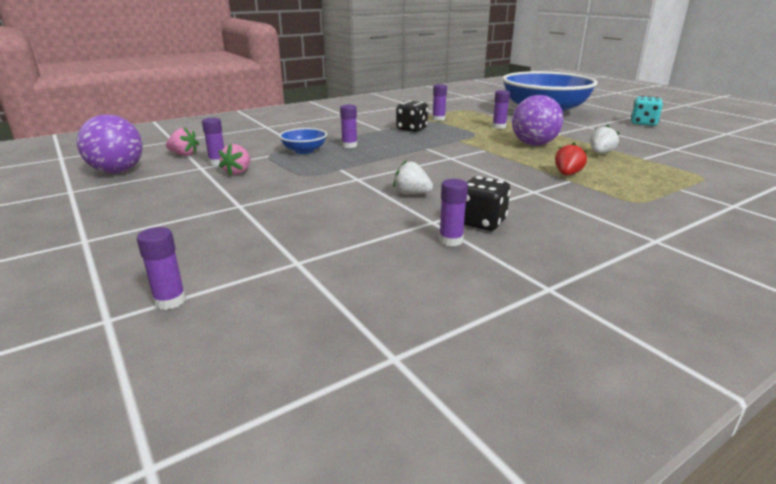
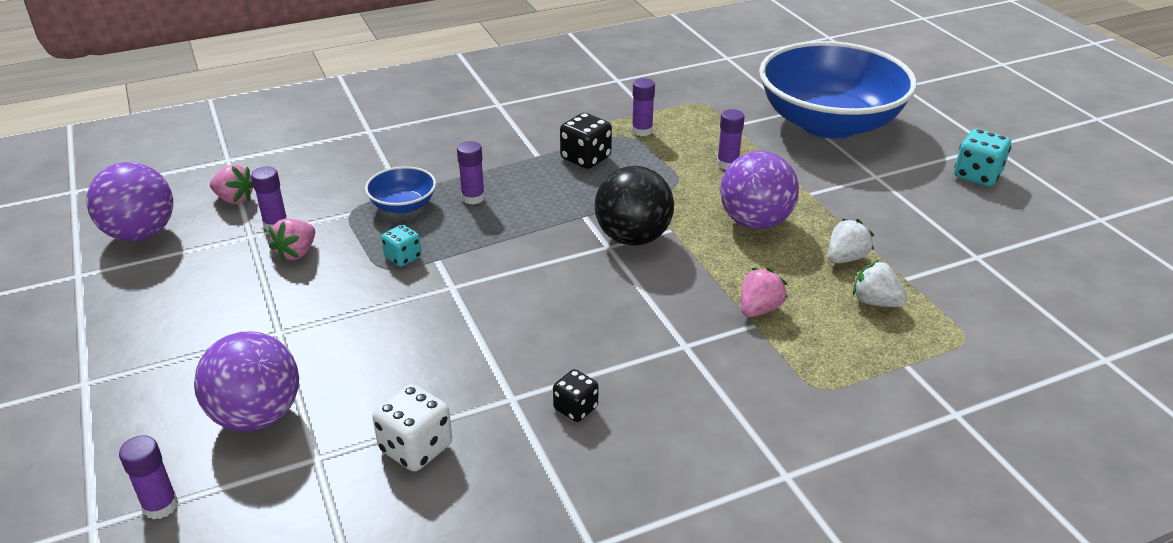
camera: 10 degrees right, 10 degrees up
white strawberry [393,160,433,195] -> white strawberry moved to [853,260,908,307]
purple glue stick [439,179,468,246] -> none
black dice [464,176,510,231] -> black dice [553,369,598,422], size x0.64
red strawberry [555,142,587,175] -> pink strawberry [741,268,787,317]
none -> purple ball [194,331,299,431]
none -> white dice [373,384,452,472]
none -> turquoise dice [382,224,422,267]
none -> black ball [594,166,674,245]

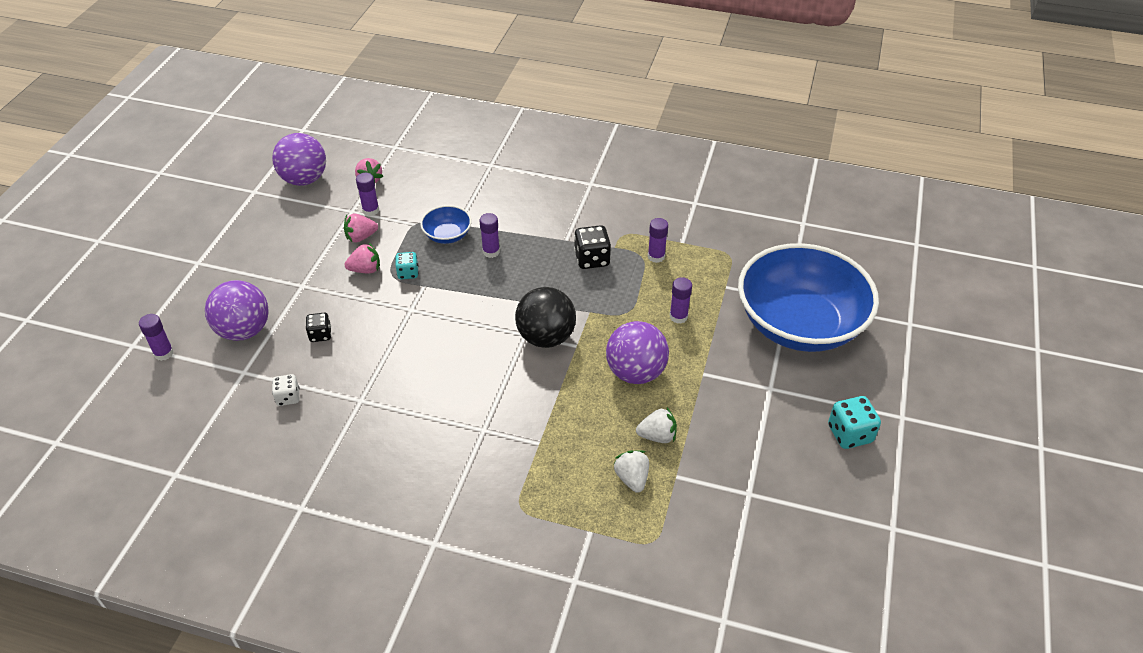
camera: 40 degrees right, 10 degrees up
white dice [373,384,452,472] -> white dice [272,374,300,406], size x0.64
black dice [553,369,598,422] -> black dice moved to [306,313,331,342]
pink strawberry [741,268,787,317] -> pink strawberry moved to [345,243,380,273]

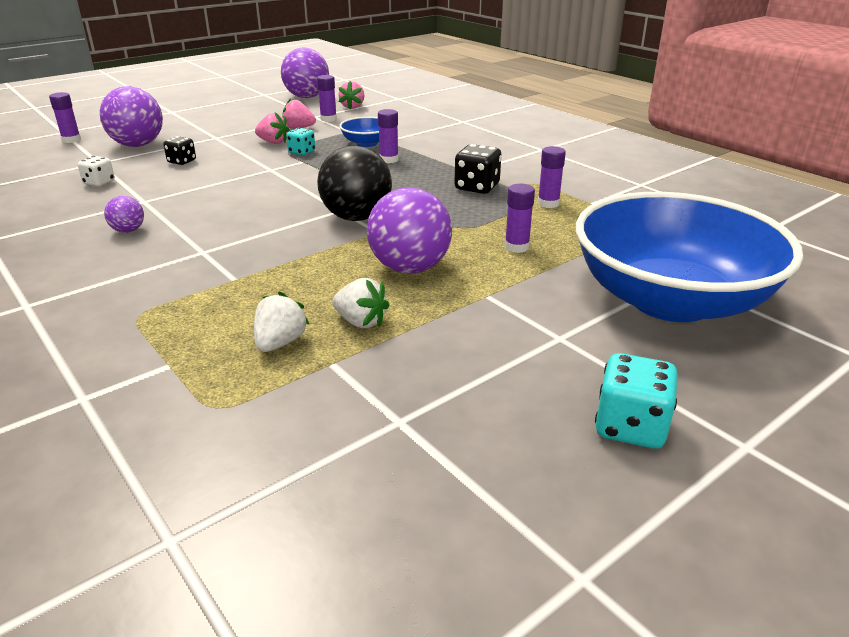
camera: 35 degrees right, 15 degrees down
none -> purple ball [104,196,144,233]

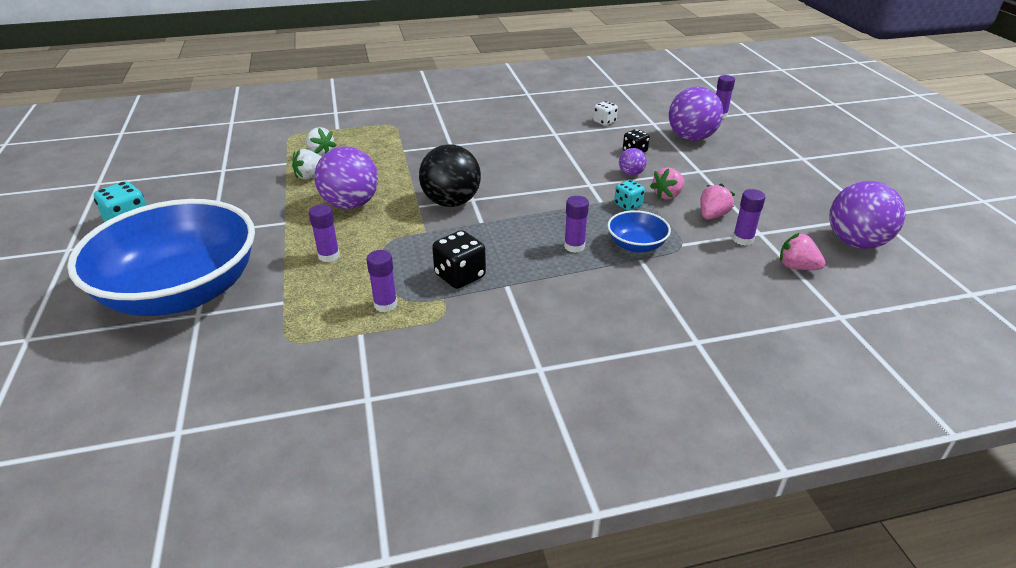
camera: 115 degrees right, 5 degrees up
purple ball [104,196,144,233] -> purple ball moved to [619,148,647,176]

